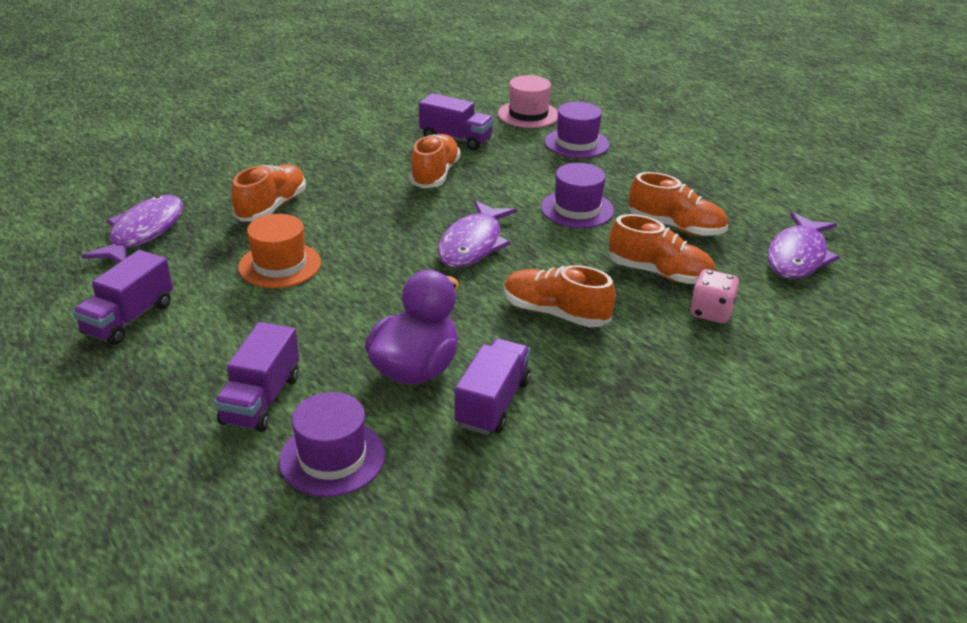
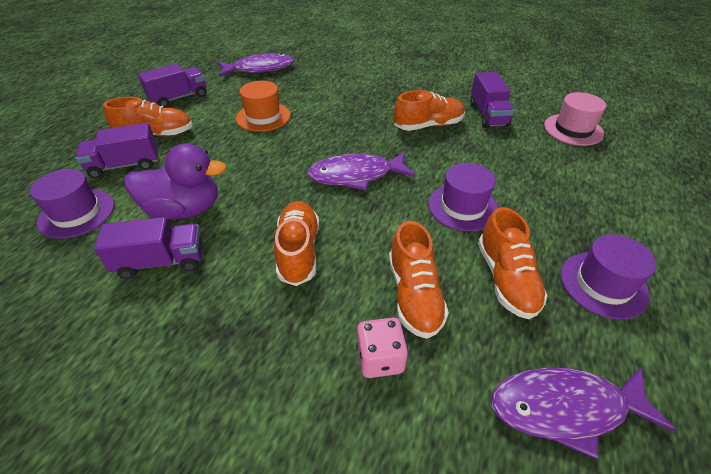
camera: 60 degrees right, 10 degrees up
purple truck [73,250,173,345] -> purple truck turned 150 degrees clockwise [138,64,207,108]
orange shoe [231,164,306,221] -> orange shoe moved to [103,97,193,137]
purple hat [545,102,610,158] -> purple hat moved to [561,234,656,320]

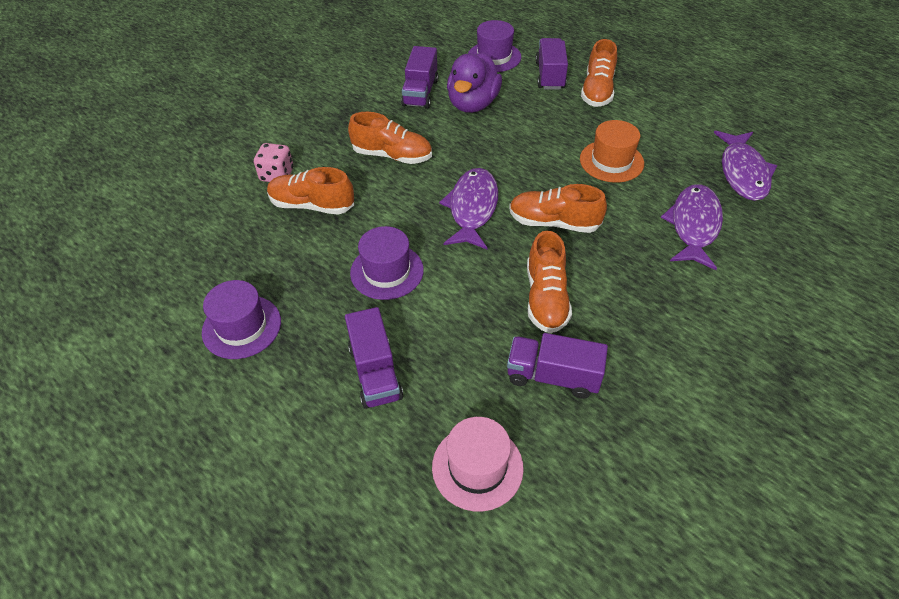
camera: 110 degrees right, 5 degrees up
purple truck [138,64,207,108] -> purple truck moved to [345,307,403,409]
orange shoe [478,207,548,319] -> orange shoe moved to [509,184,607,233]
purple fish [491,368,675,459] -> purple fish moved to [661,184,723,270]

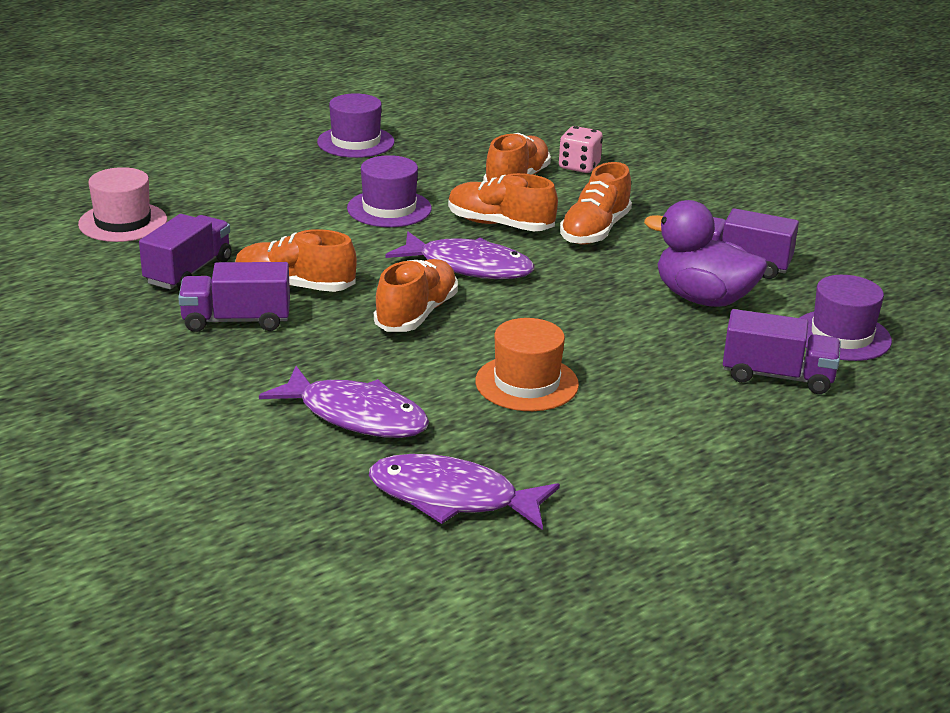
camera: 100 degrees right, 20 degrees down
purple truck [345,307,403,409] -> purple truck moved to [178,262,290,332]
orange shoe [581,39,617,107] -> orange shoe moved to [448,173,558,231]

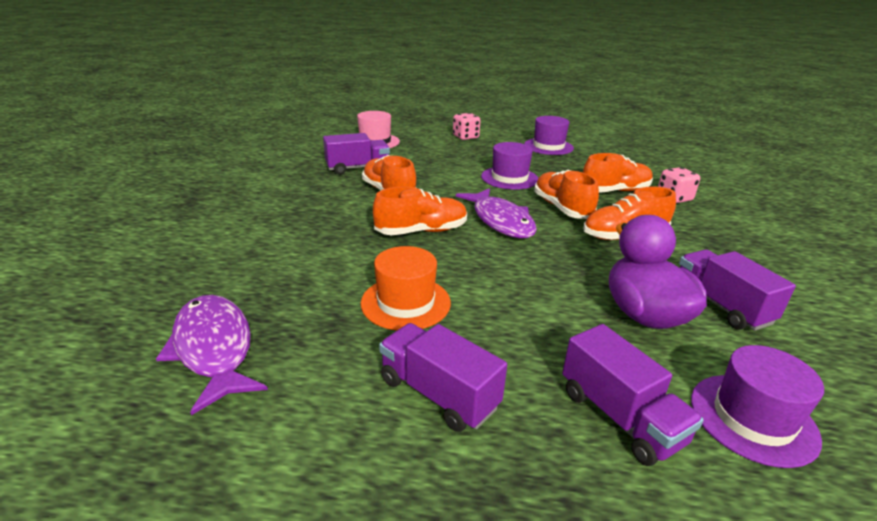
camera: 45 degrees right, 0 degrees up
purple truck [178,262,290,332] -> purple truck moved to [379,323,507,432]
purple fish [259,366,429,438] -> none
none -> pink dice [453,113,481,140]

